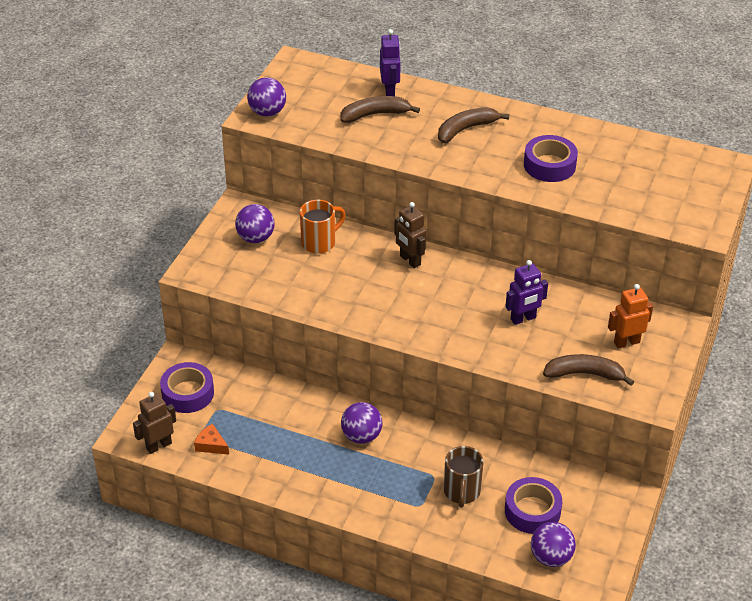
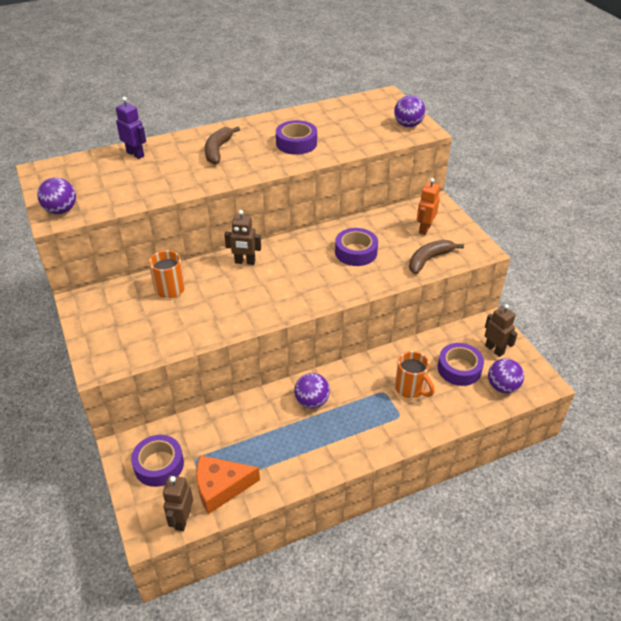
camera: 45 degrees left, 0 degrees up
orange cheese [194,424,229,455] -> orange cheese [196,455,260,514], size x1.89
purple ball [235,204,275,243] -> purple ball moved to [394,95,425,127]
brown banana [341,96,420,123] -> none
brown mug [444,446,484,508] -> orange mug [395,351,435,398]
purple robot [505,260,548,325] -> purple tape [335,228,378,266]
none -> brown robot [485,304,518,357]

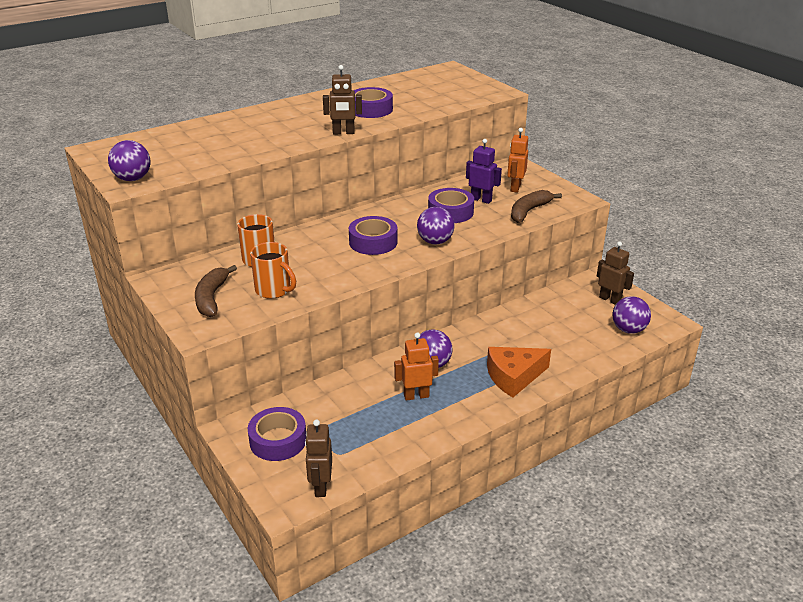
camera: 10 degrees left, 10 degrees down
purple robot [116,97,146,159] -> purple robot moved to [466,139,502,204]
orange cheese [196,455,260,514] -> orange cheese moved to [487,347,551,397]
brown banana [205,127,240,164] -> brown banana moved to [195,265,237,317]
brown robot [224,210,261,265] -> brown robot moved to [323,65,362,134]
purple ball [394,95,425,127] -> purple ball moved to [417,207,455,244]
orange mug [395,351,435,398] -> orange mug moved to [250,242,296,299]
purple tape [438,343,484,386] -> purple tape moved to [349,216,398,255]
none -> orange robot [394,332,439,401]

